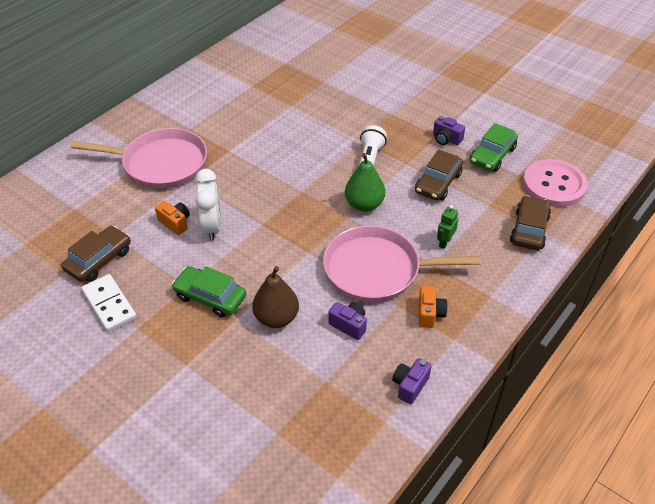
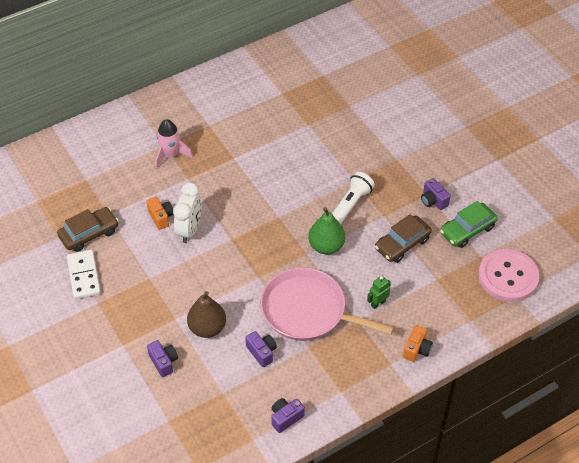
camera: 20 degrees right, 5 degrees up
pink pan [71,128,207,188] -> pink rocket [155,119,193,169]
green car [172,266,246,317] -> none
orange camera [419,286,448,328] -> orange camera moved to [403,325,433,362]
brown car [510,195,551,250] -> none
none -> purple camera [147,340,178,377]

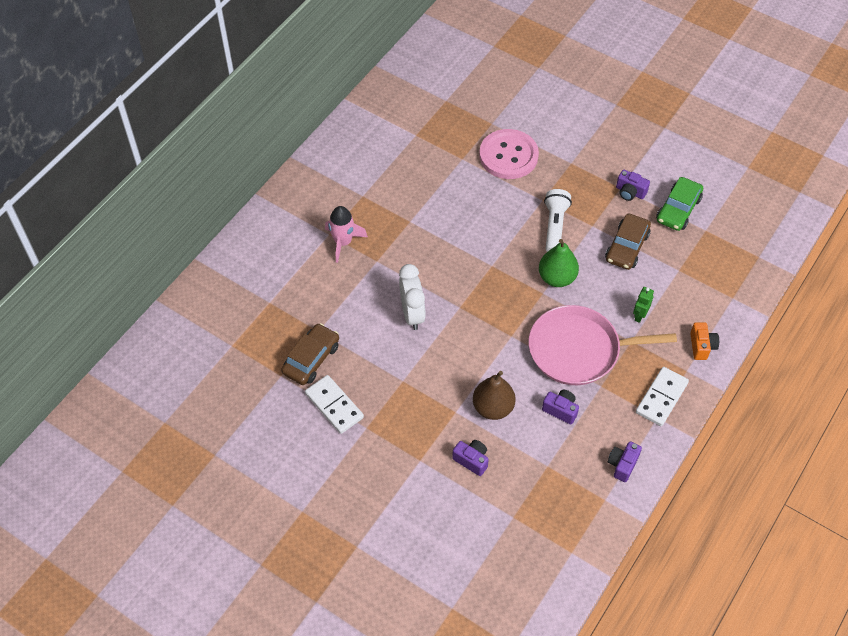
camera: 25 degrees left, 5 degrees up
orange camera [146,197,174,230] -> none
pink button [478,249,539,302] -> pink button moved to [479,129,539,179]
none -> white domino [636,367,689,426]

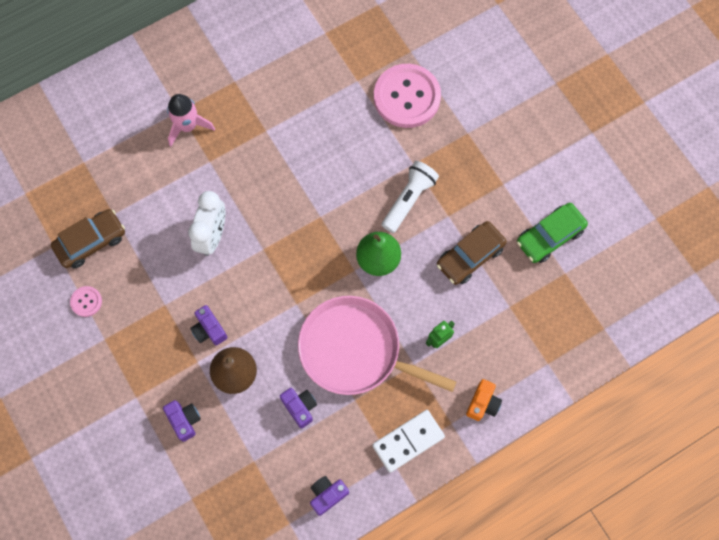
camera: 25 degrees right, 15 degrees up
white domino [305,375,364,434] -> pink button [70,286,102,317]
purple camera [616,170,650,201] -> purple camera moved to [190,305,228,345]

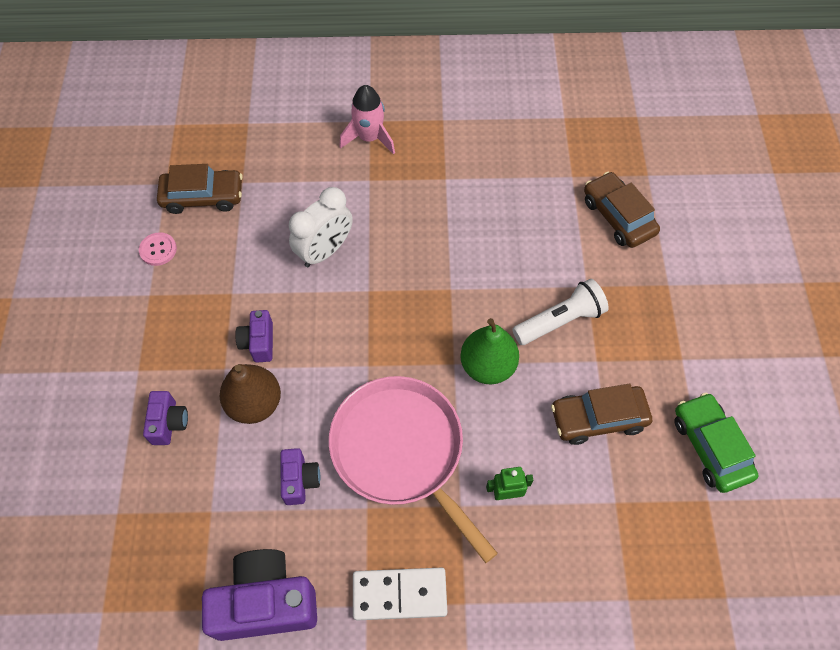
camera: 30 degrees right, 10 degrees down
purple camera [310,476,349,516] -> purple camera [202,549,317,641], size x1.91
pink button [374,64,441,128] -> brown car [584,172,660,248]
orange camera [466,379,502,421] -> none
green car [517,203,588,263] -> green car turned 75 degrees clockwise [674,393,758,493]

